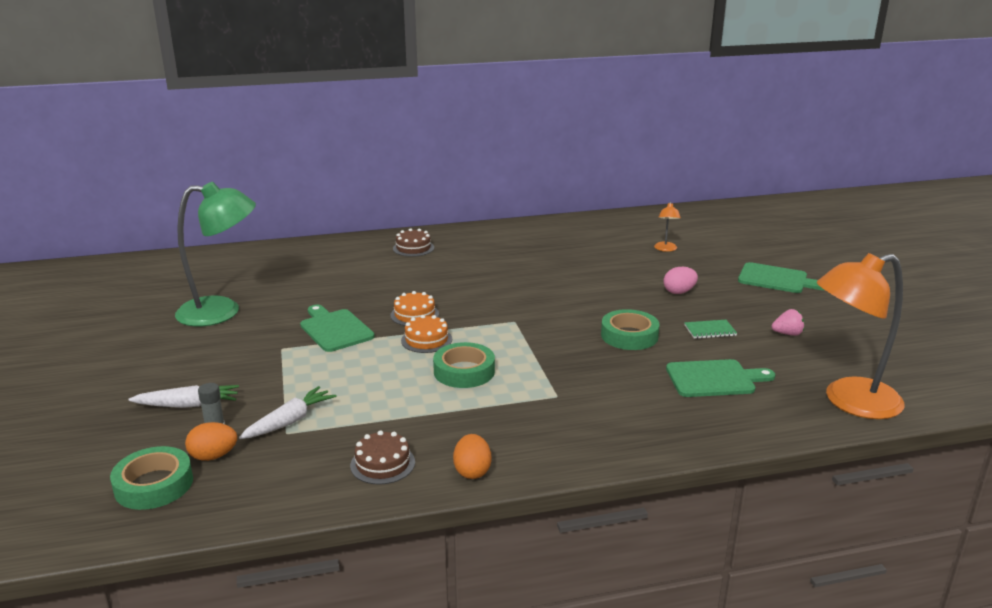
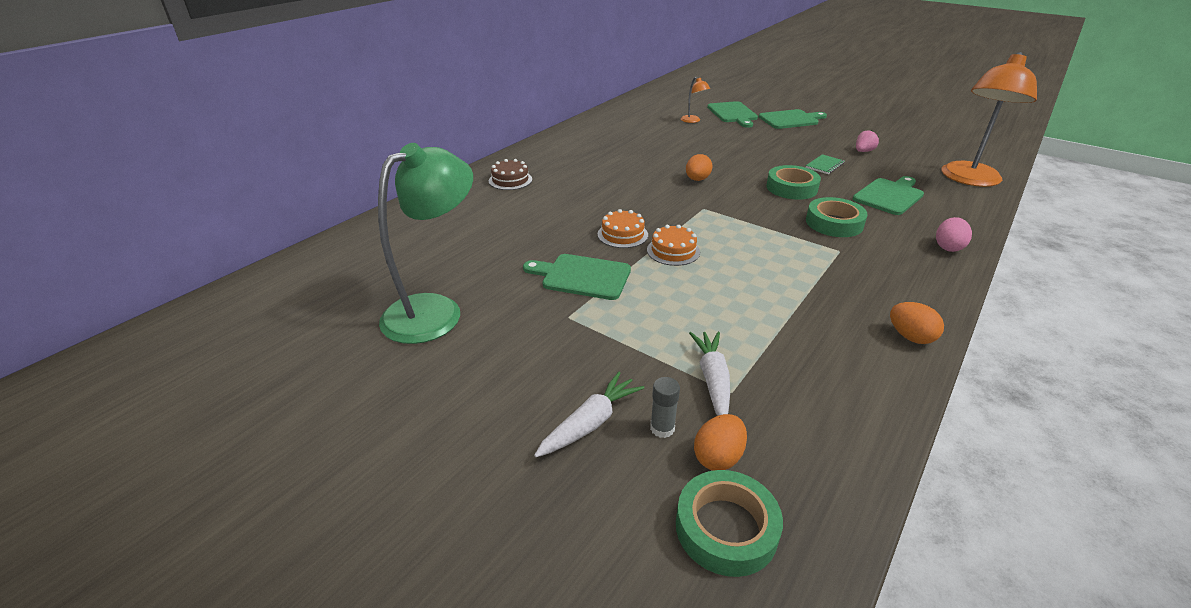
camera: 40 degrees left, 10 degrees up
brown cake [350,430,415,485] -> none
green tape [433,342,495,388] -> green tape moved to [806,197,868,237]
pink egg [664,267,698,294] -> pink egg moved to [936,217,972,252]
none -> orange egg [686,154,712,181]
none -> green cutting board [707,101,758,128]

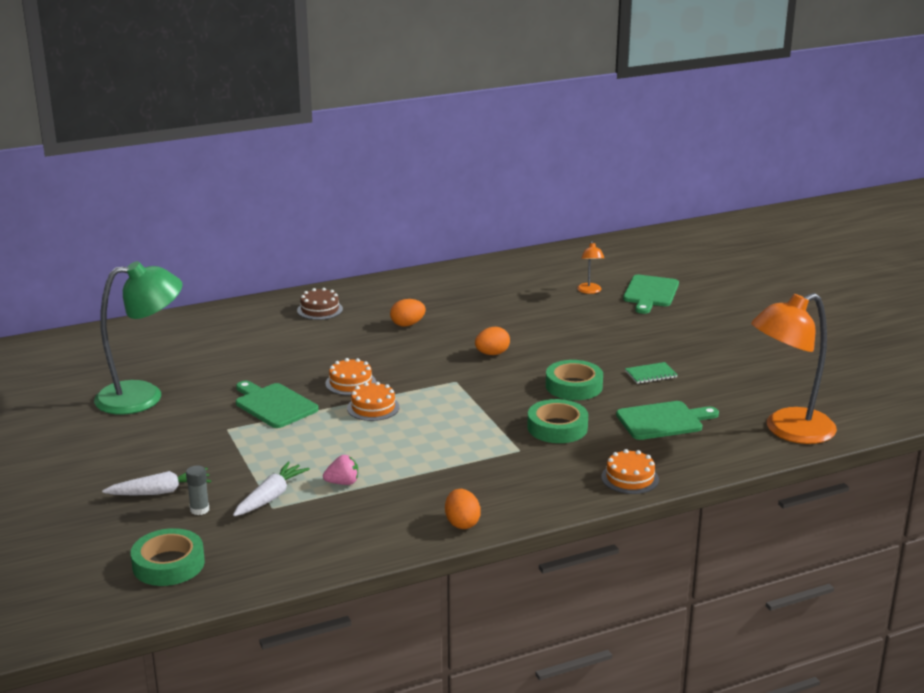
camera: 30 degrees right, 10 degrees down
orange egg [694,414,747,471] -> orange egg moved to [390,299,426,326]
green cutting board [759,109,827,129] -> none
pink strawberry [856,130,879,152] -> pink strawberry moved to [323,455,358,485]
pink egg [936,217,972,252] -> orange cake [601,449,659,494]

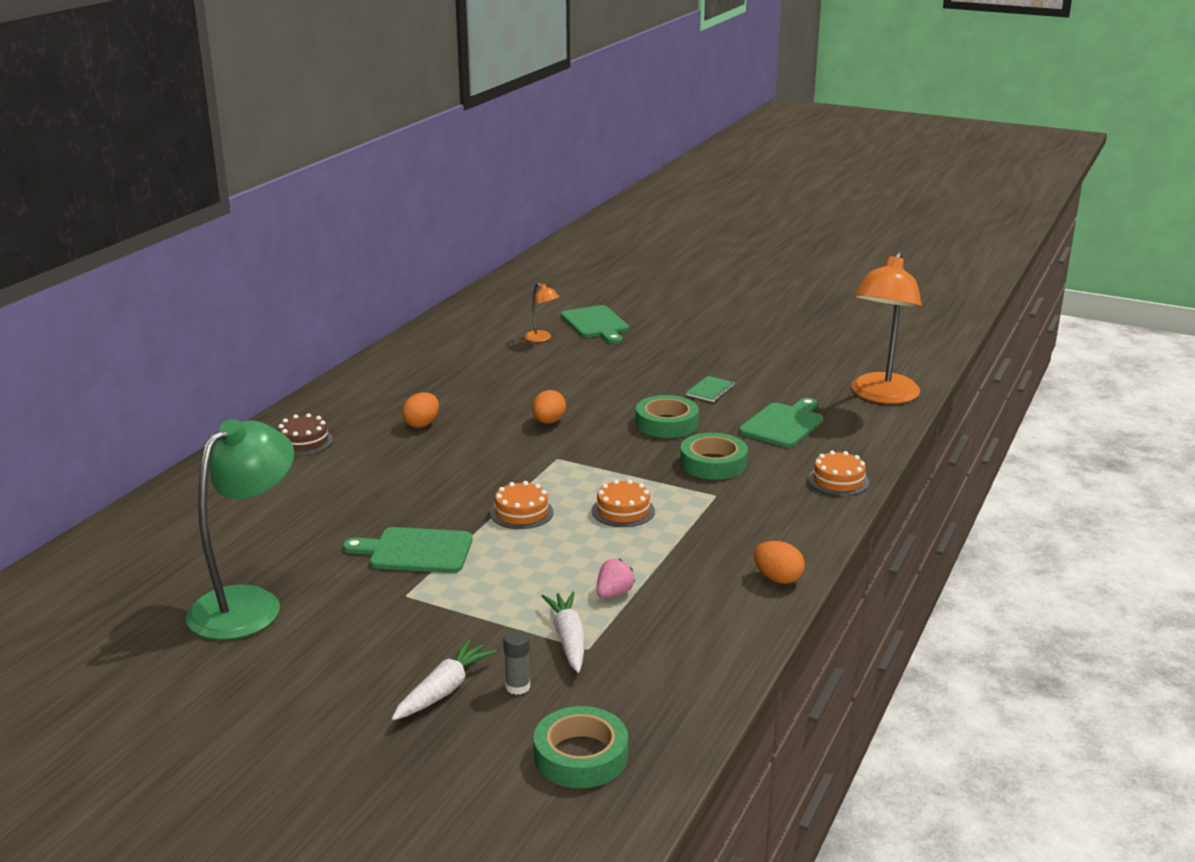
camera: 40 degrees left, 0 degrees up
orange cake [325,358,376,395] -> orange cake moved to [592,479,655,527]

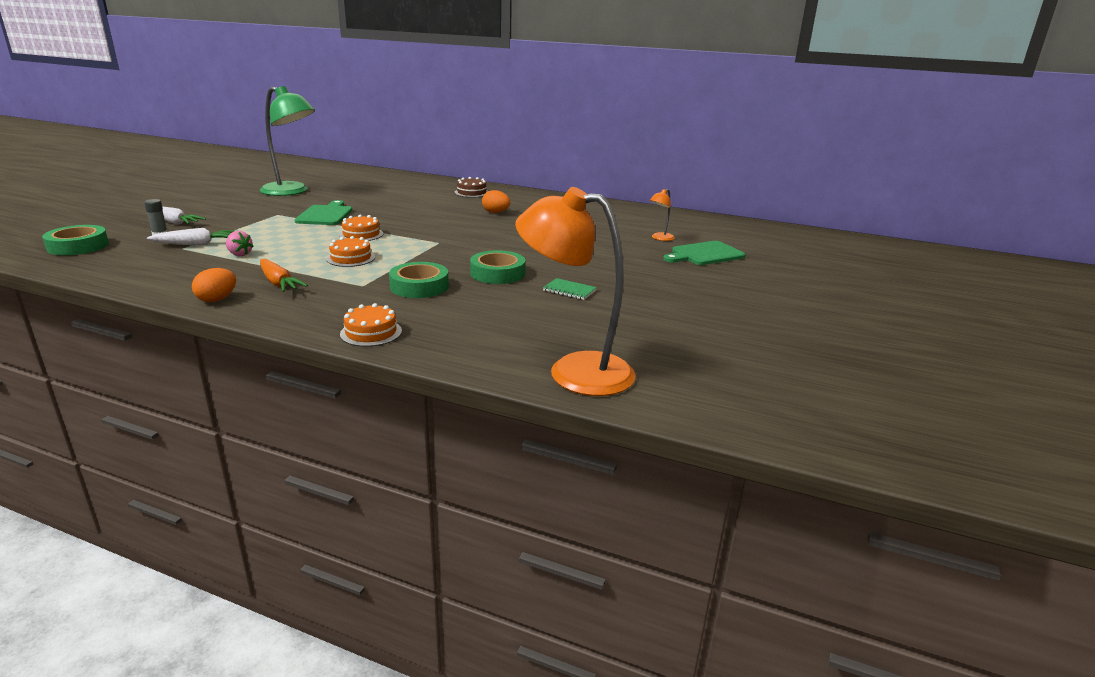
camera: 85 degrees right, 0 degrees up
orange egg [532,390,566,424] -> none
green cutting board [739,398,823,448] -> none
none -> orange carrot [260,258,308,292]

